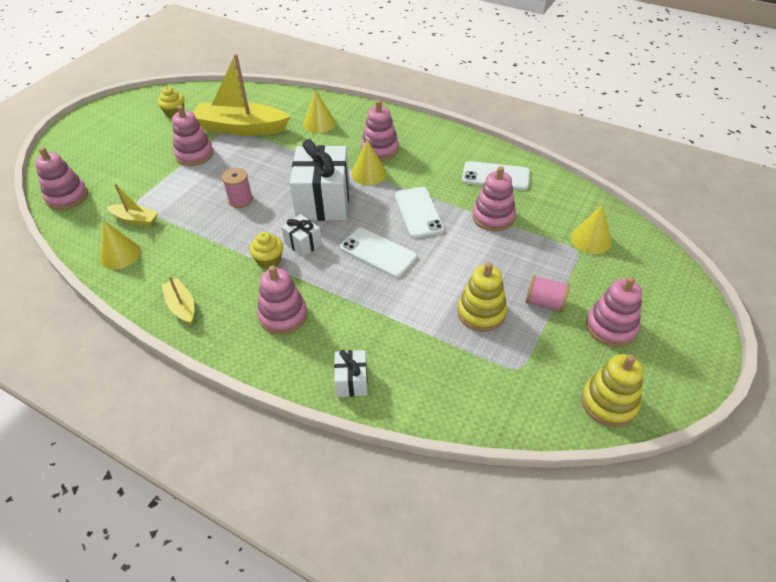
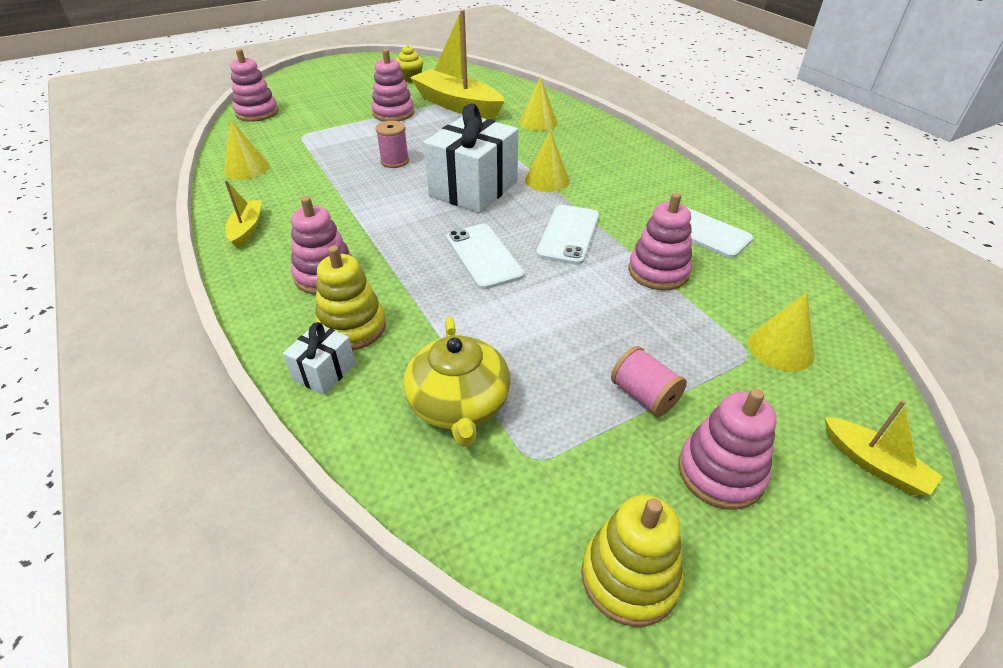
camera: 30 degrees right, 5 degrees down
yellow boat [107,183,158,226] -> yellow boat moved to [824,400,942,495]
yellow cupcake [249,232,283,269] -> none
white gift [281,214,322,257] -> none
pink stacking toy [361,100,399,161] -> none
yellow stacking toy [457,262,507,332] -> yellow stacking toy moved to [315,246,386,350]
none -> yellow teapot [404,317,511,447]

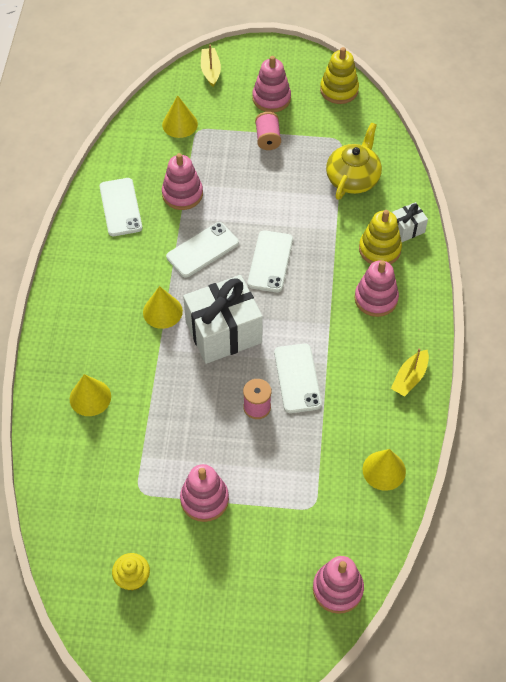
camera: 145 degrees left, 15 degrees up
yellow boat [410,10,504,119] -> none
none -> white phone [274,344,322,413]

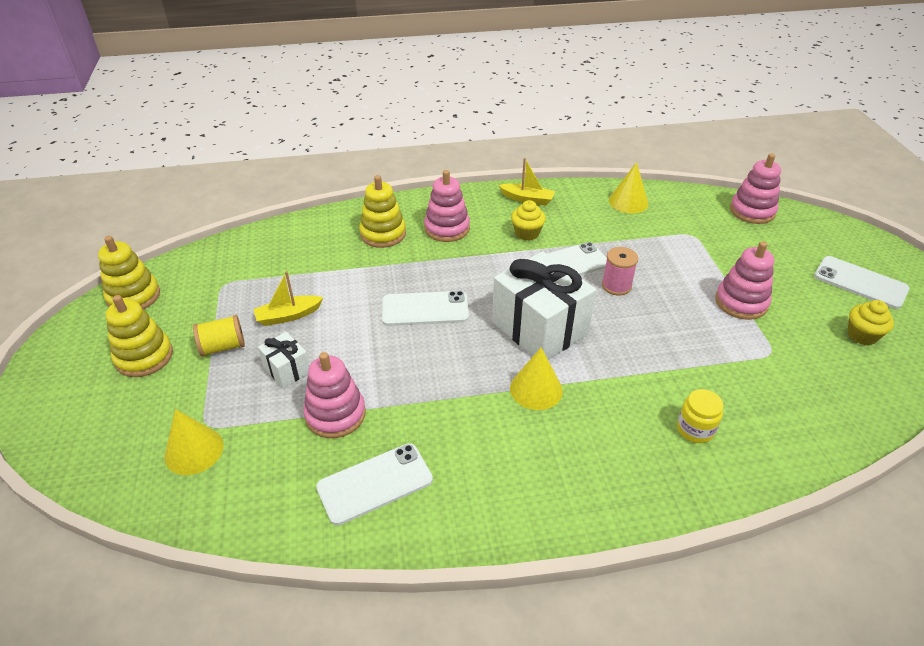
camera: 105 degrees left, 15 degrees down
yellow cone [70,374,111,416] -> yellow jar [677,389,723,443]
white phone [166,222,239,278] -> white phone moved to [814,256,909,309]
yellow boat [201,45,221,87] -> yellow boat moved to [253,271,324,326]
pink stacking toy [252,56,291,112] -> yellow stacking toy [106,295,173,377]
pink spool [255,112,281,150] -> yellow spool [193,315,245,357]
yellow teapot [326,123,382,200] -> none
white gift [392,202,428,242] -> white gift moved to [258,332,310,388]
none -> yellow cupcake [511,200,546,241]

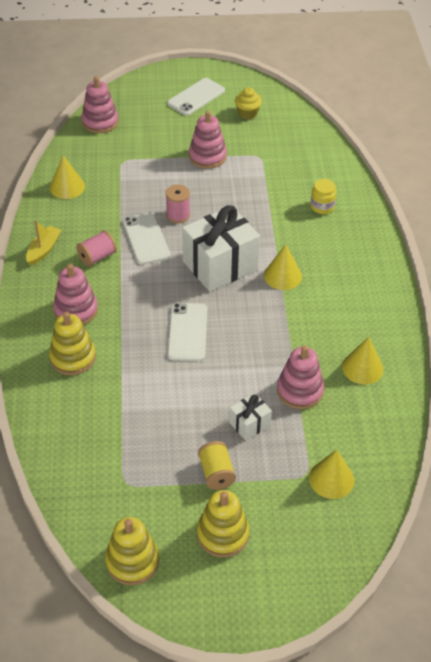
camera: 85 degrees left, 5 degrees up
yellow boat [253,271,324,326] -> none
white phone [316,443,433,525] -> yellow cone [342,337,384,384]
yellow cupcake [511,200,546,241] -> pink spool [76,230,117,266]

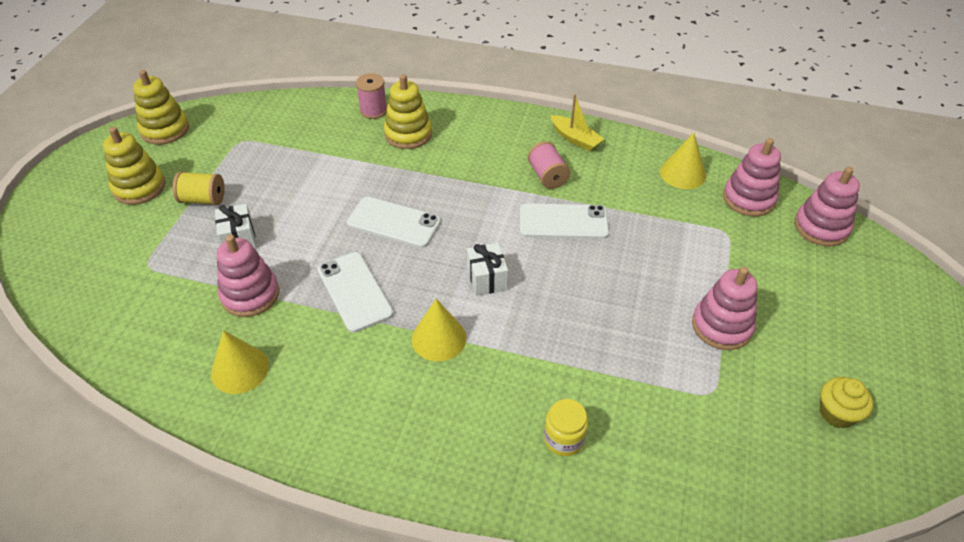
camera: 110 degrees right, 0 degrees up
pink stacking toy [53,264,98,325] -> pink stacking toy moved to [723,138,781,217]
pink spool [165,185,190,223] -> pink spool moved to [356,73,387,119]
white phone [167,78,225,115] -> white phone moved to [318,252,394,333]
white gift [182,205,260,292] -> white gift [467,243,508,296], size x0.47
yellow cone [309,450,354,499] -> none

